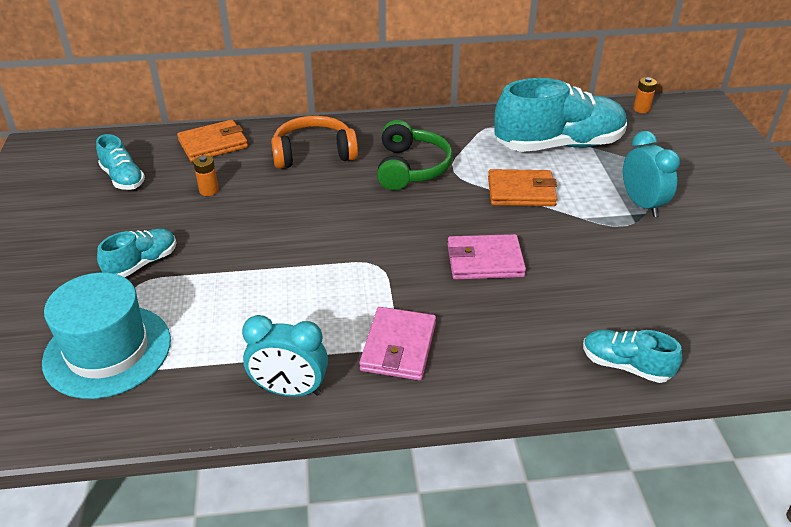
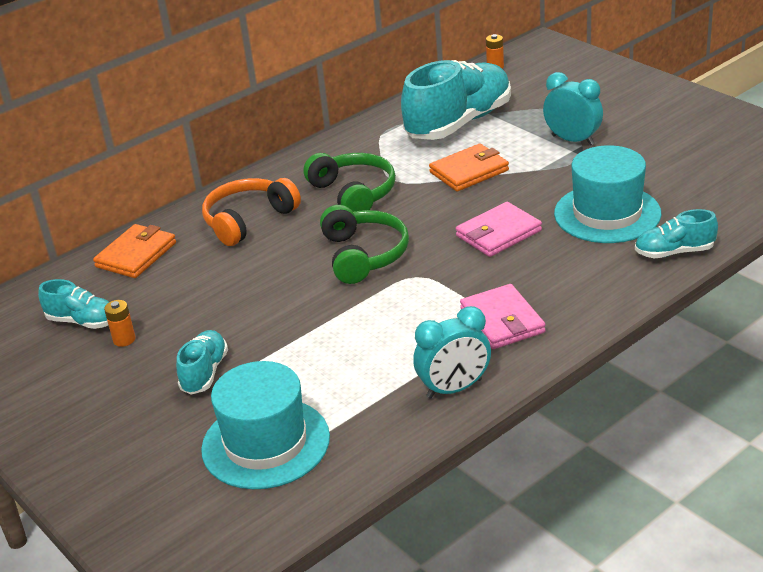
camera: 30 degrees left, 5 degrees down
orange battery [193,155,219,196] -> orange battery moved to [104,300,136,347]
none -> green headphones [320,205,409,284]
none -> turquoise hat [554,145,661,243]

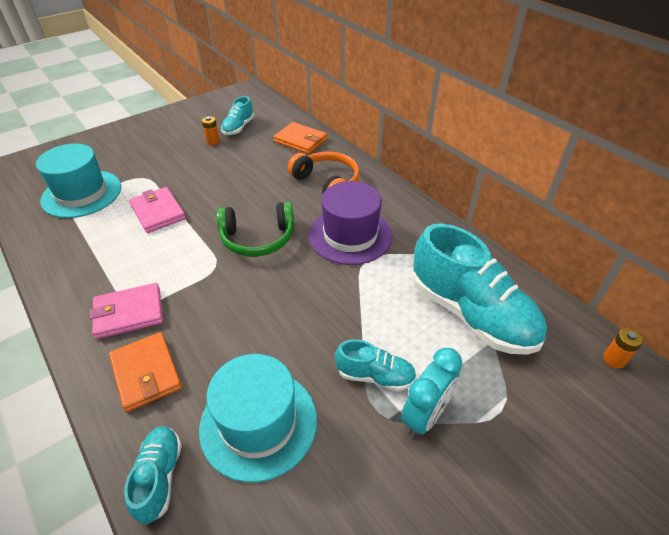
camera: 90 degrees right, 10 degrees up
turquoise shoe [176,330,228,395] -> turquoise shoe moved to [335,339,416,391]
green headphones [303,153,396,212] -> purple hat [309,181,392,265]
turquoise clock [413,306,491,399] -> none
orange wallet [429,144,509,191] -> orange wallet moved to [109,332,182,412]
pink wallet [456,202,542,257] -> pink wallet moved to [129,187,186,233]

